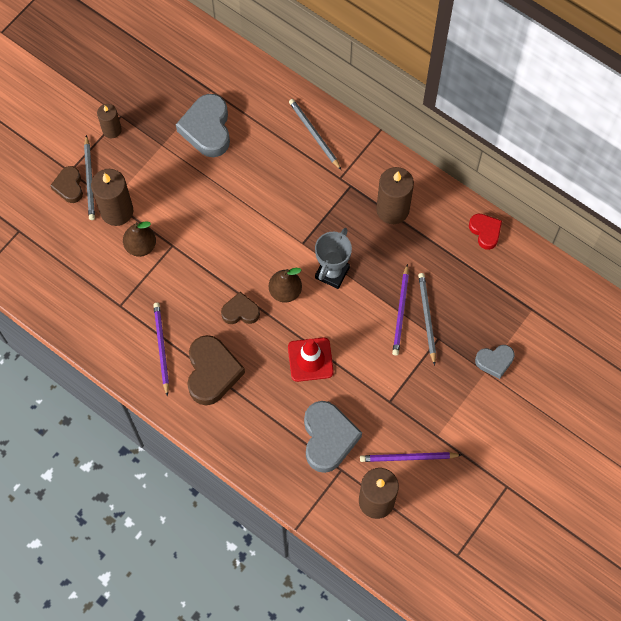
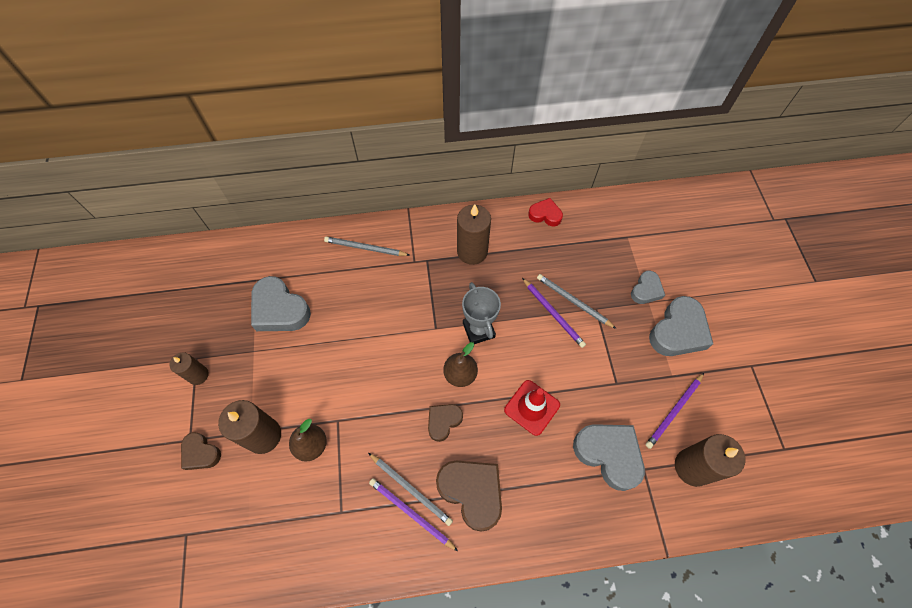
camera: 45 degrees left, 5 degrees down
grey pencil [84,135,95,220] -> grey pencil moved to [368,453,453,526]
none -> grey heart [649,296,713,356]

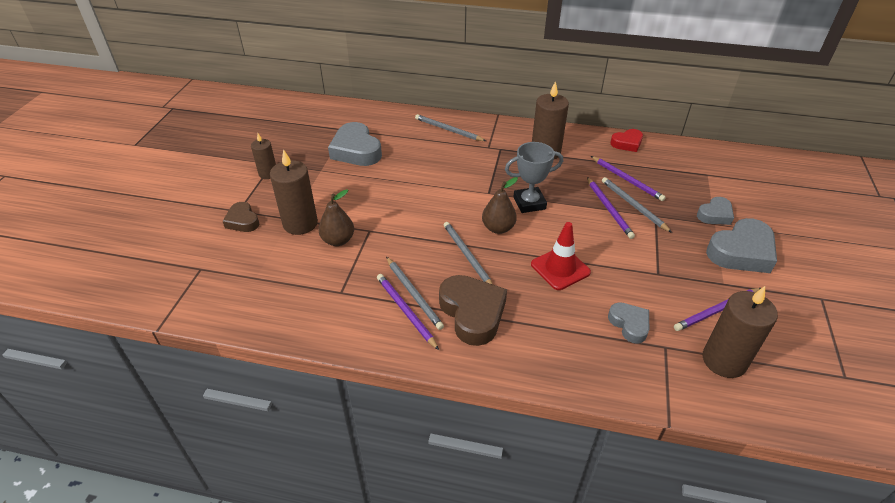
camera: 20 degrees right, 20 degrees down
brown heart [428,404,463,442] -> grey pencil [444,222,492,284]
grey trophy [462,282,501,344] -> grey trophy turned 75 degrees clockwise [505,142,563,213]
red heart [528,198,563,226] -> red heart turned 120 degrees clockwise [610,129,643,152]
grey heart [573,424,645,491] -> grey heart [608,302,649,344], size x0.57
none -> purple pencil [591,156,666,201]

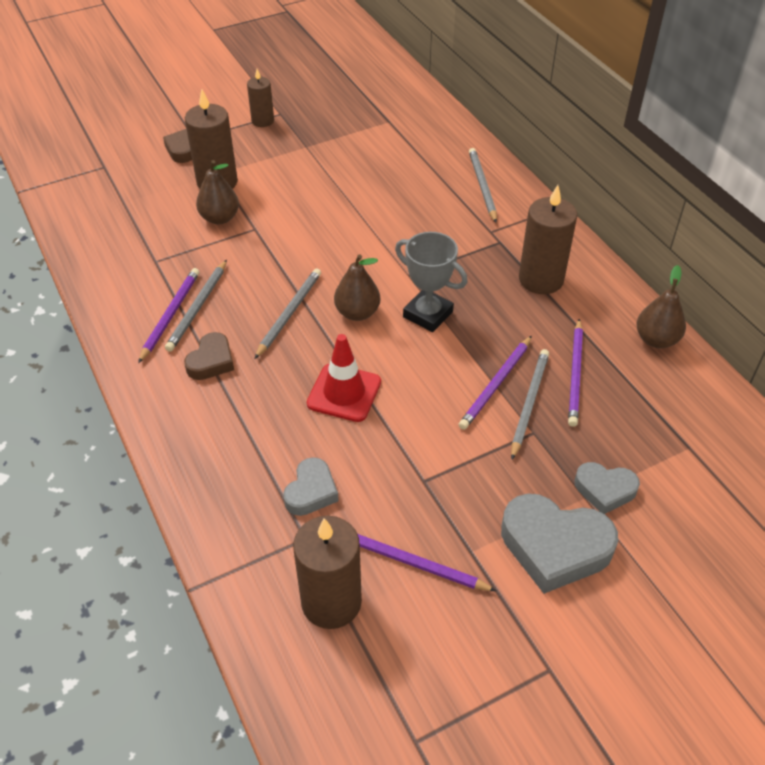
camera: 50 degrees right, 5 degrees up
grey heart [328,122,382,166] -> none
brown heart [439,275,507,346] -> brown heart [184,332,234,380], size x0.57
red heart [610,129,643,152] -> brown pear [636,265,686,348]

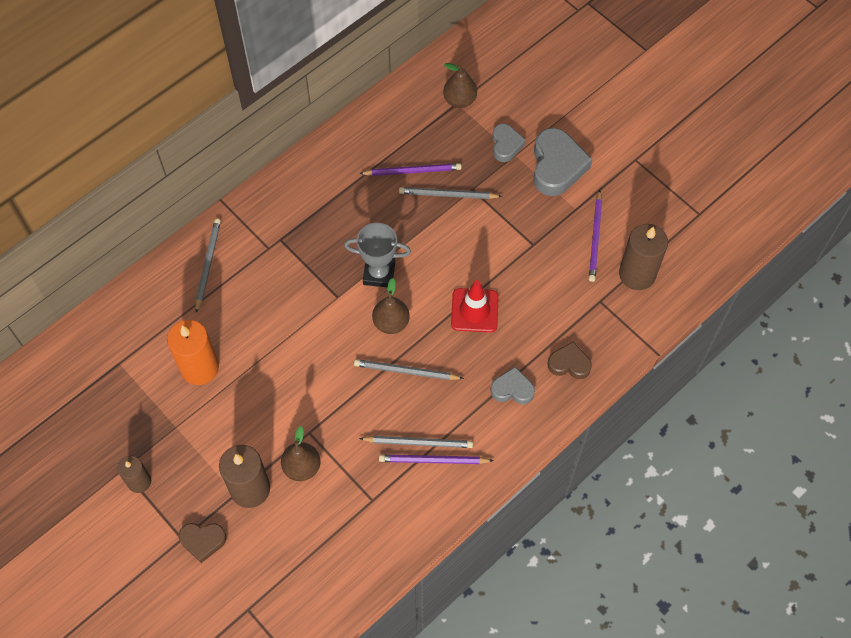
camera: 105 degrees left, 15 degrees up
brown heart [184,332,234,380] -> brown heart moved to [548,342,592,379]
grey heart [283,457,339,516] -> grey heart moved to [491,367,535,404]
grey trophy [395,232,468,332] -> grey trophy turned 75 degrees clockwise [344,223,411,287]
purple pencil [459,335,532,430] -> none
grey pencil [469,148,497,223] -> grey pencil turned 120 degrees clockwise [196,219,221,313]
brown candle [519,185,577,294] -> none
brown pear [636,265,686,348] -> brown pear moved to [443,63,477,108]
none -> orange candle [167,320,219,385]

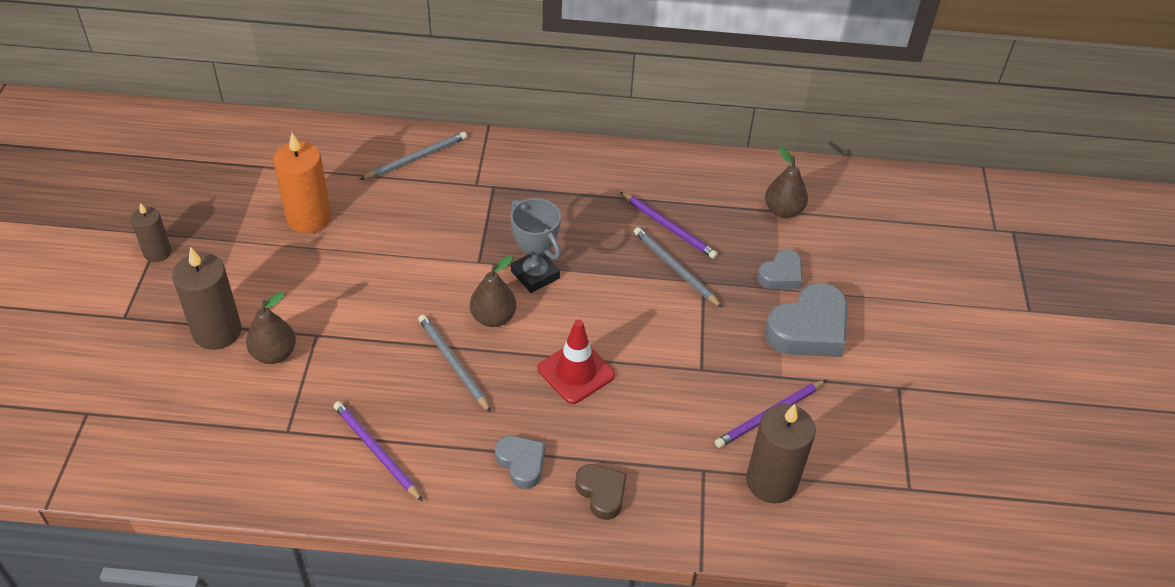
camera: 45 degrees right, 15 degrees down
brown heart [179,523,227,563] -> none
grey pencil [359,436,473,448] -> none

